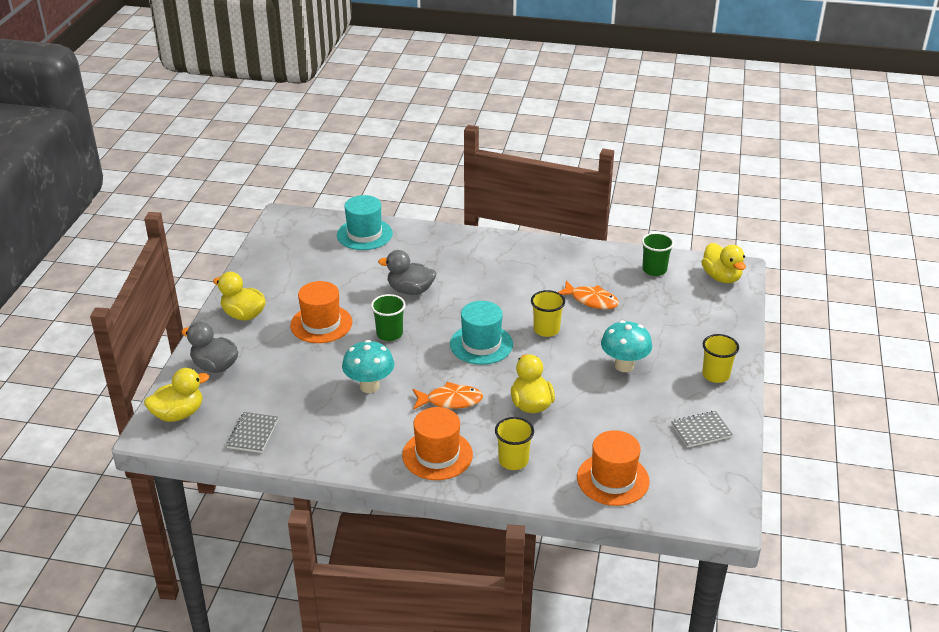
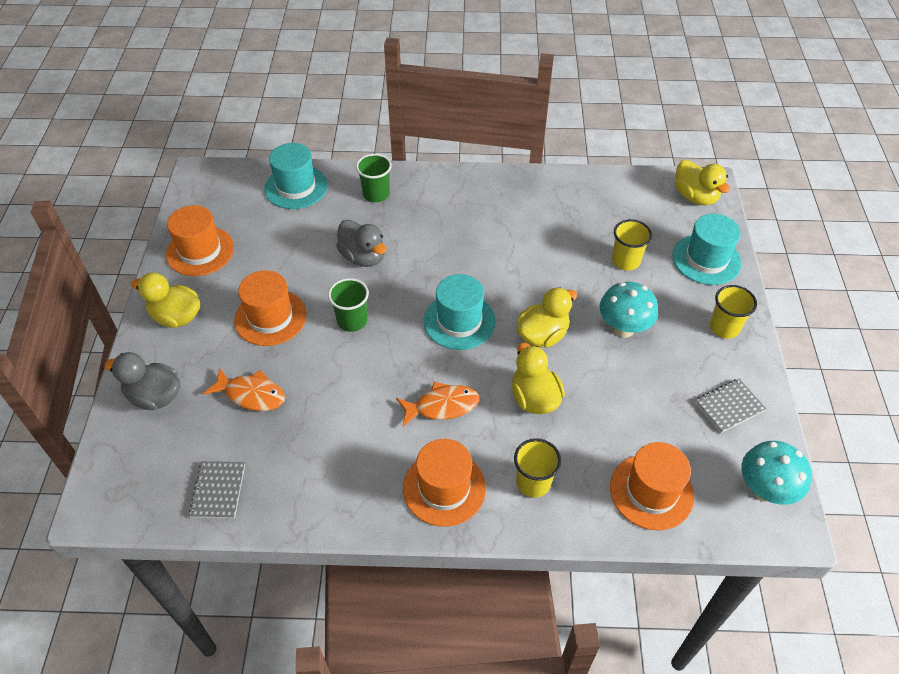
camera: 10 degrees left, 15 degrees up
yellow duck [144,368,209,422] -> yellow duck moved to [517,287,577,348]
turquoise mushroom [342,340,394,393] -> turquoise mushroom moved to [742,441,812,505]
grey duck [378,250,436,295] -> grey duck turned 135 degrees counterclockwise [336,220,386,267]
yellow cup [531,290,565,337] -> yellow cup moved to [612,219,652,271]
orange fish [558,280,619,309] -> orange fish moved to [203,367,285,411]
green cup [642,232,674,276] -> green cup moved to [356,154,392,202]
none -> orange hat [166,205,234,276]
none -> turquoise hat [672,214,742,285]

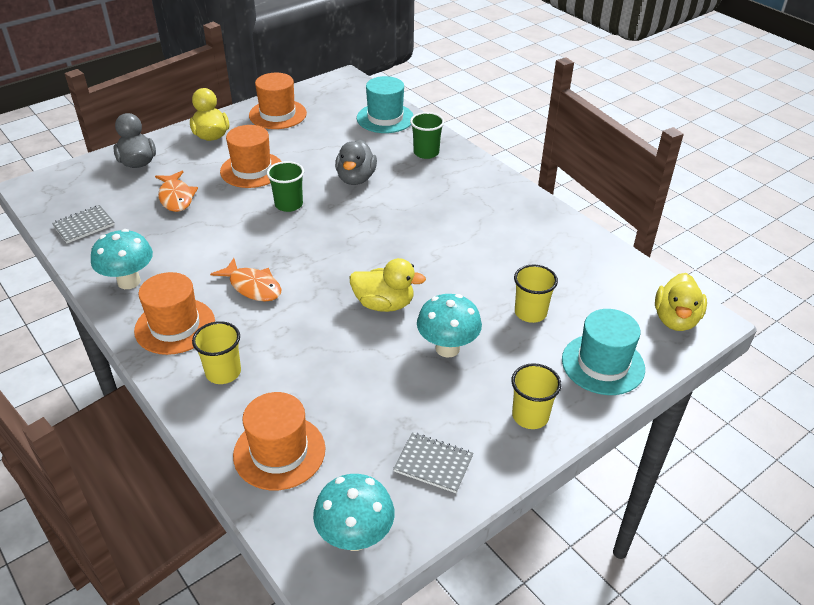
camera: 50 degrees right, 10 degrees down
turquoise hat [424,274,496,350] -> none
yellow duck [512,343,565,414] -> none
none -> turquoise mushroom [91,229,153,289]

